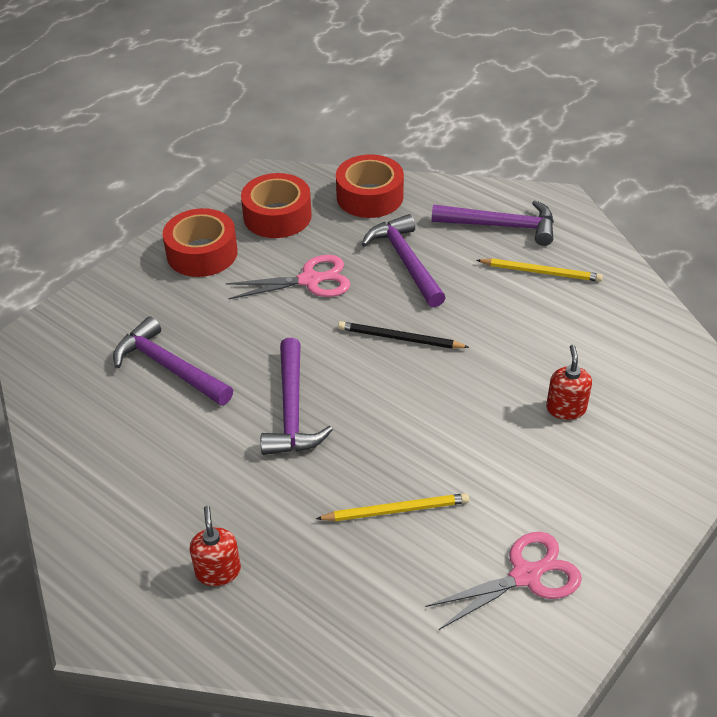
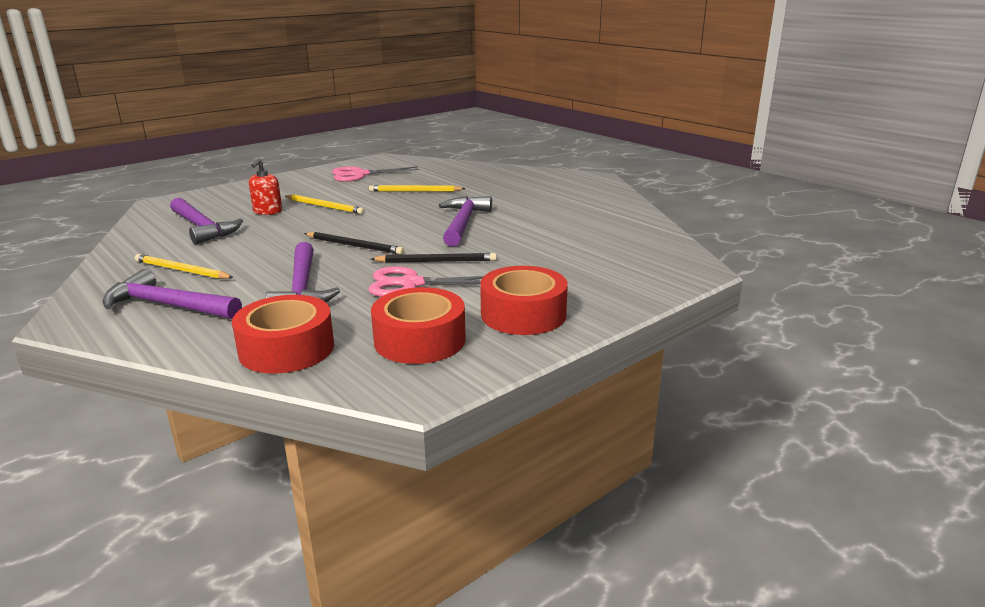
camera: 170 degrees left, 20 degrees down
purple hammer [113,316,233,406] -> purple hammer moved to [170,198,243,244]
red soap dispenser [190,506,241,586] -> none
none -> yellow pencil [285,194,364,214]
none -> black pencil [371,253,496,263]

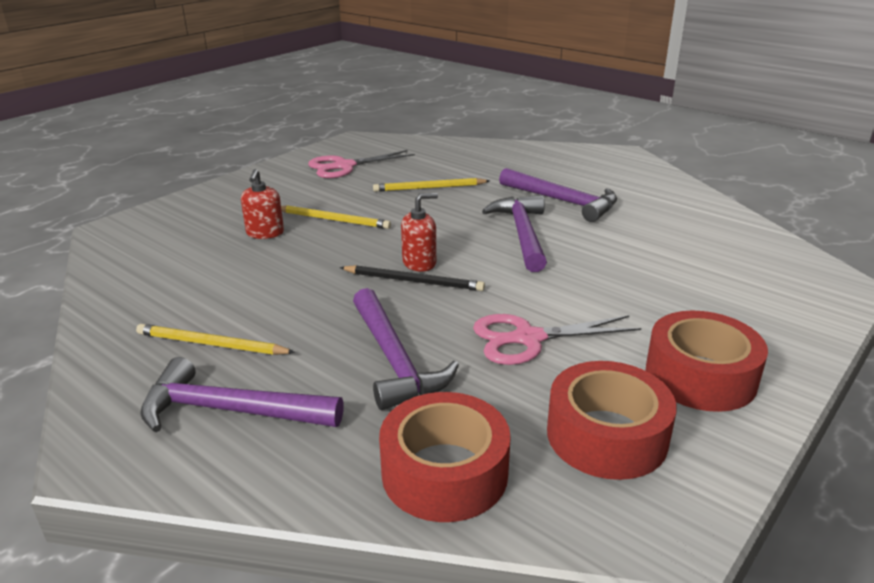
camera: 10 degrees left, 5 degrees up
purple hammer [170,198,243,244] -> purple hammer moved to [499,168,617,222]
black pencil [371,253,496,263] -> none
none -> red soap dispenser [401,193,438,272]

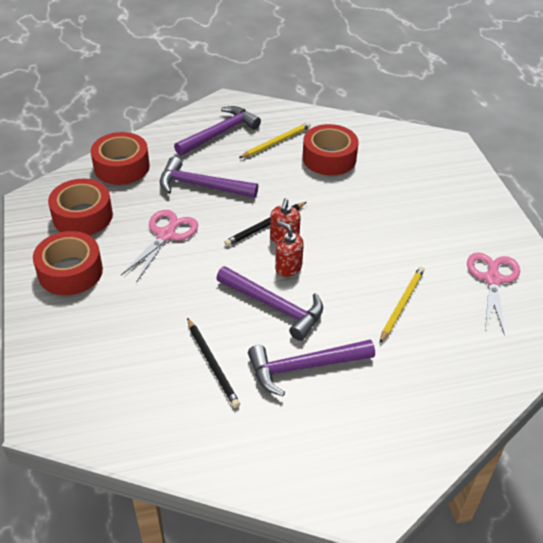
camera: 125 degrees right, 15 degrees up
red soap dispenser [241,169,284,239] -> red soap dispenser moved to [275,221,304,277]
yellow pencil [281,205,391,229] -> none
none -> black pencil [187,318,240,408]
none -> red tape [302,124,358,176]

